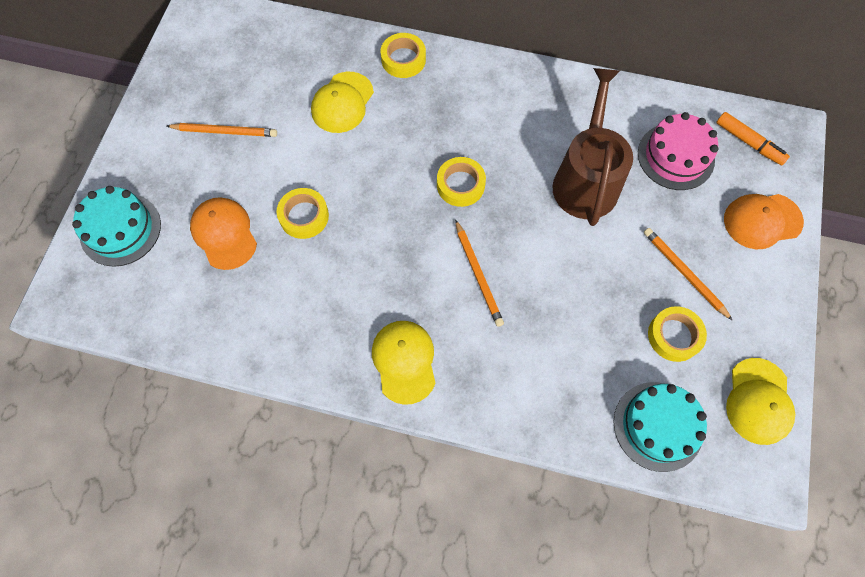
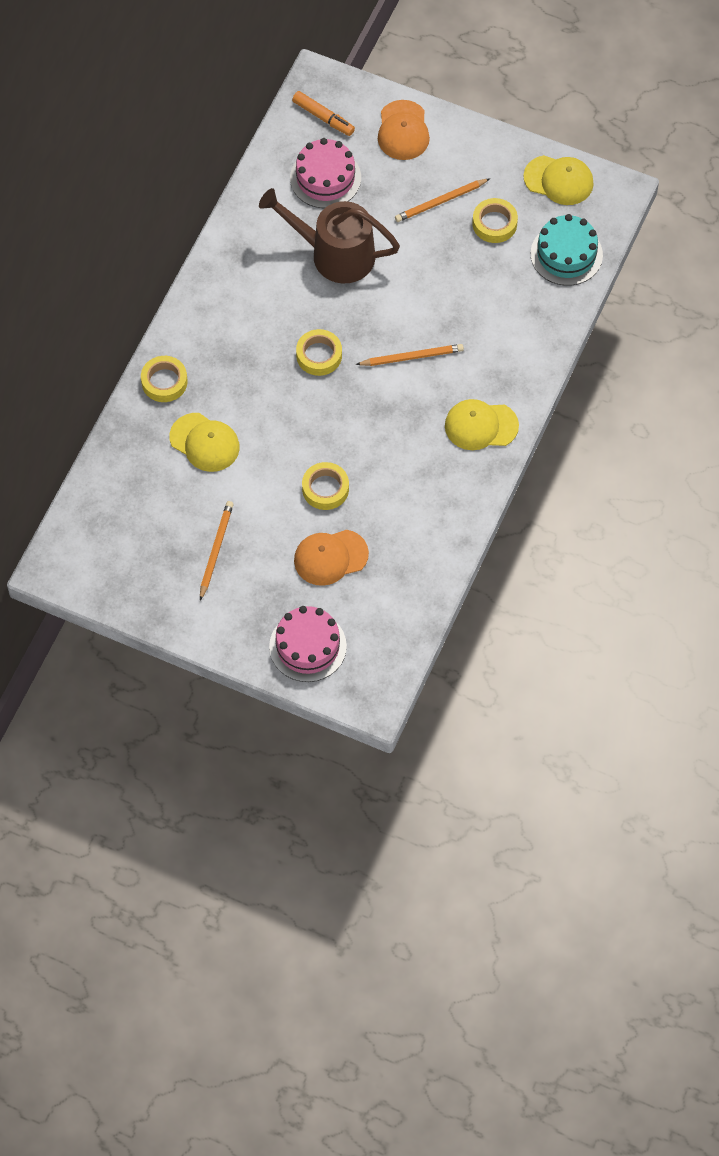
camera: 80 degrees left, 5 degrees down
turquoise cake [72,186,161,267] -> pink cake [269,606,347,682]
orange marker [716,112,790,165] -> orange marker turned 75 degrees clockwise [292,91,355,136]

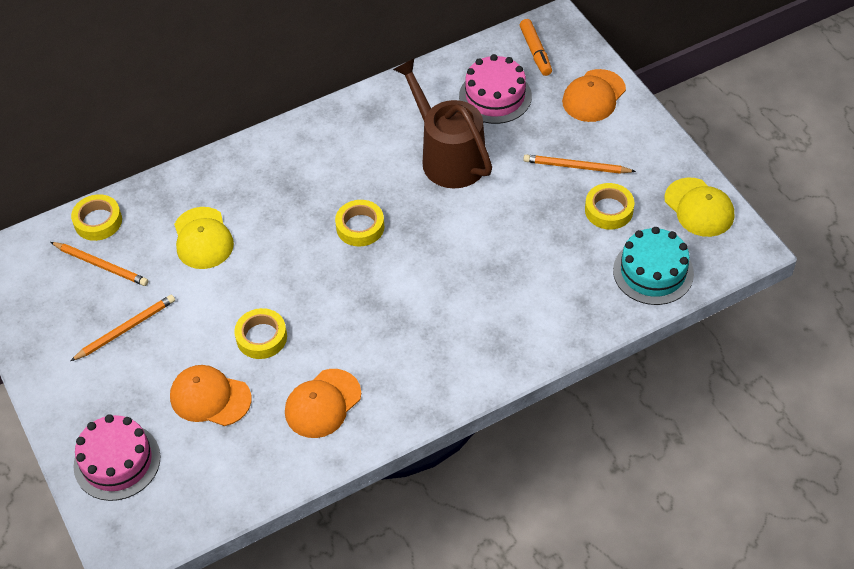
camera: 40 degrees right, 10 degrees down
yellow tape [141,356,187,402] -> yellow tape moved to [71,194,122,241]
orange pencil [356,344,464,366] -> orange pencil moved to [51,242,148,286]
yellow cap [445,399,519,450] -> none
none -> orange cap [285,369,361,438]

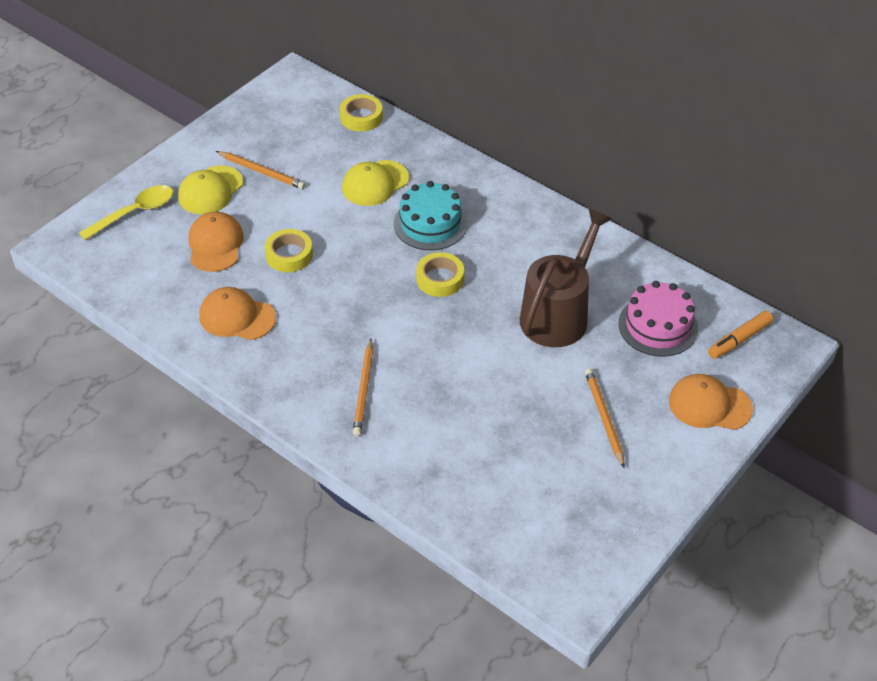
camera: 65 degrees right, 5 degrees down
orange pencil [51,242,148,286] -> orange pencil moved to [353,339,373,436]
pink cake [73,414,161,501] -> yellow spoon [79,185,173,240]
yellow tape [585,183,634,230] -> none
turquoise cake [613,227,694,305] -> turquoise cake moved to [394,181,468,250]
yellow cap [664,178,734,237] -> yellow cap moved to [178,165,243,214]

